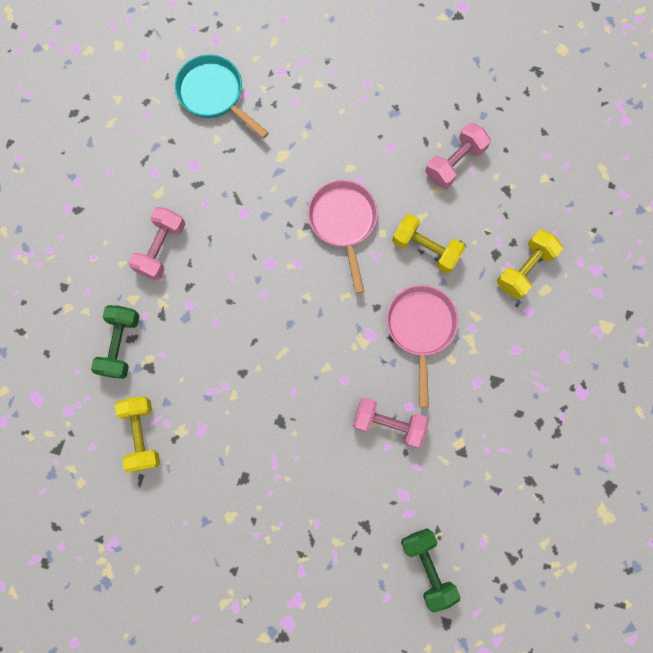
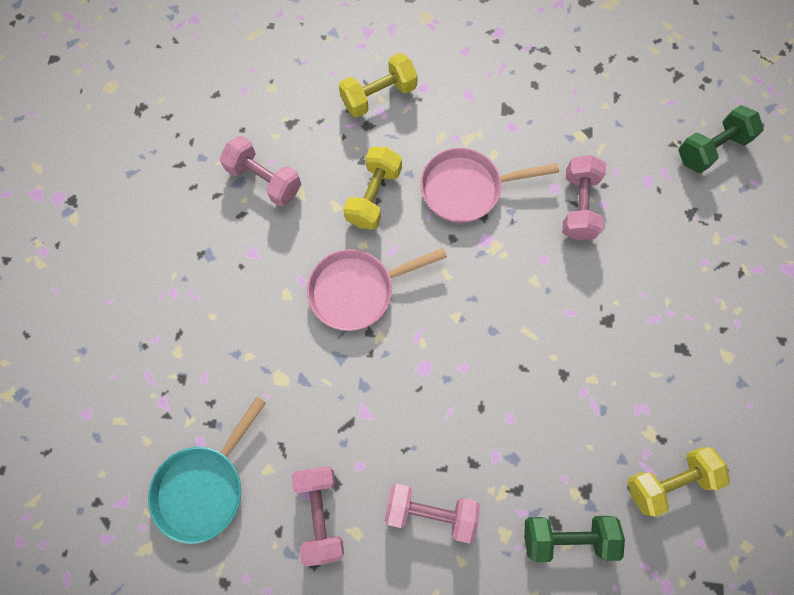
camera: 100 degrees left, 5 degrees down
yellow dumbbell [497,230,563,299] -> yellow dumbbell turned 60 degrees counterclockwise [339,53,418,118]
none -> pink dumbbell [292,466,344,566]

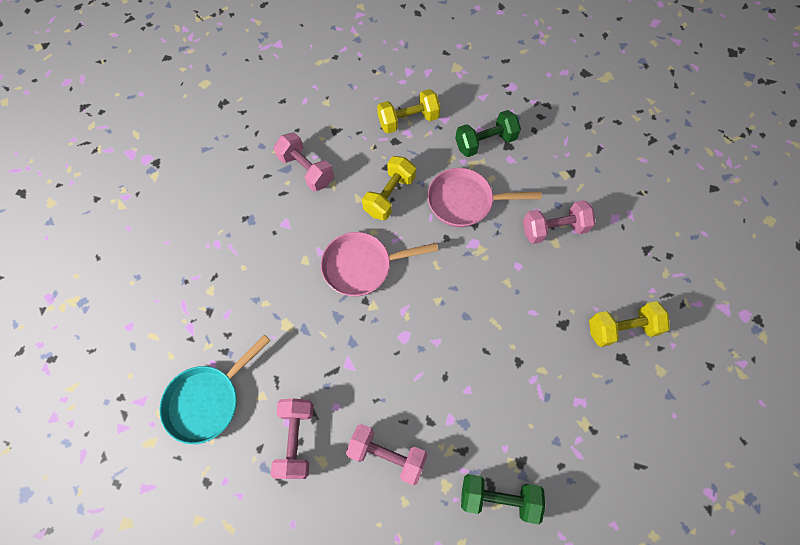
camera: 10 degrees right, 5 degrees down
pink dumbbell [562,155,606,240] -> pink dumbbell turned 60 degrees clockwise [523,200,595,244]
yellow dumbbell [628,447,730,517] -> yellow dumbbell moved to [589,301,670,347]
green dumbbell [678,105,764,173] -> green dumbbell moved to [455,110,521,157]

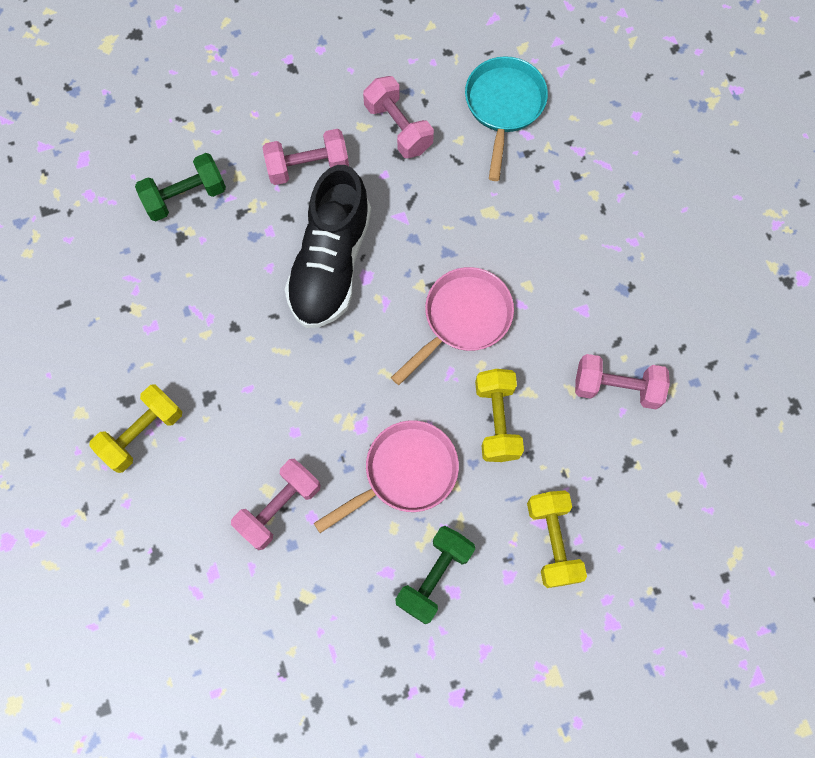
camera: 145 degrees right, 5 degrees up
yellow dumbbell [377,89,441,133] -> yellow dumbbell turned 45 degrees counterclockwise [527,491,587,588]
none -> black shoe [285,165,371,328]

